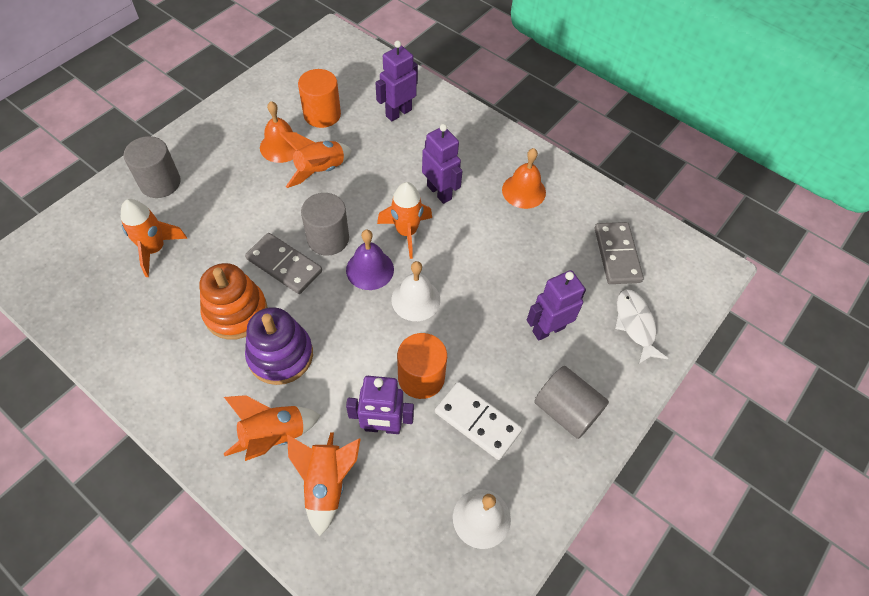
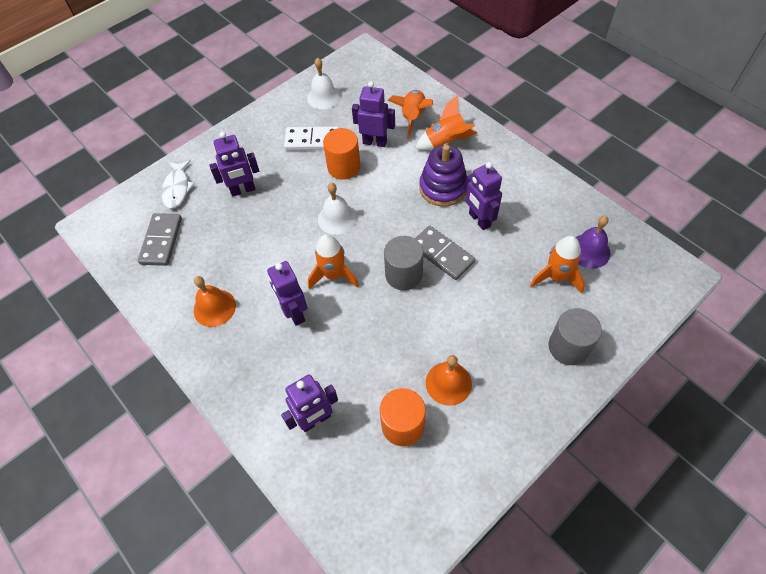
camera: 165 degrees left, 0 degrees up
orange stacking toy [200,263,268,340] -> purple robot [465,162,502,230]
orange rocket [279,132,352,188] -> none
purple bell [346,230,394,290] -> purple bell moved to [576,216,610,269]
white domino [435,382,522,460] -> white domino turned 45 degrees counterclockwise [284,126,339,150]
grey cylinder [534,366,609,439] -> none

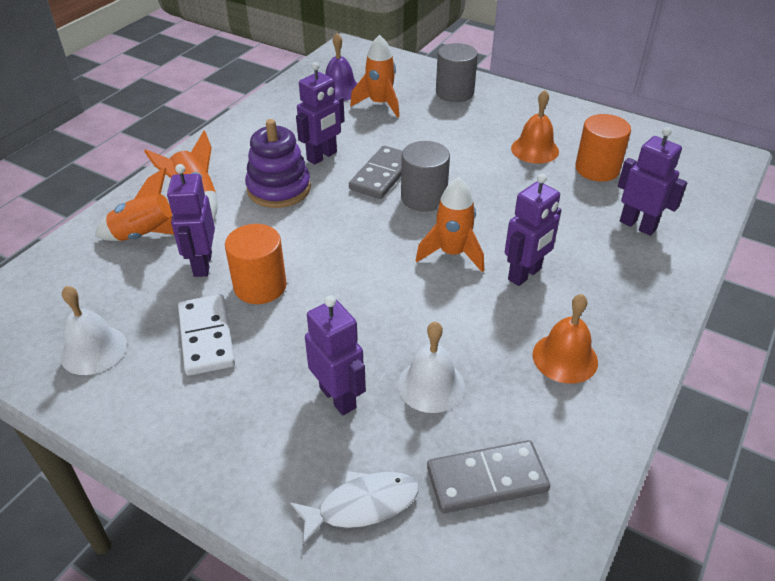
camera: 110 degrees left, 15 degrees down
white bell [318,183,357,235] -> white bell moved to [398,321,465,413]

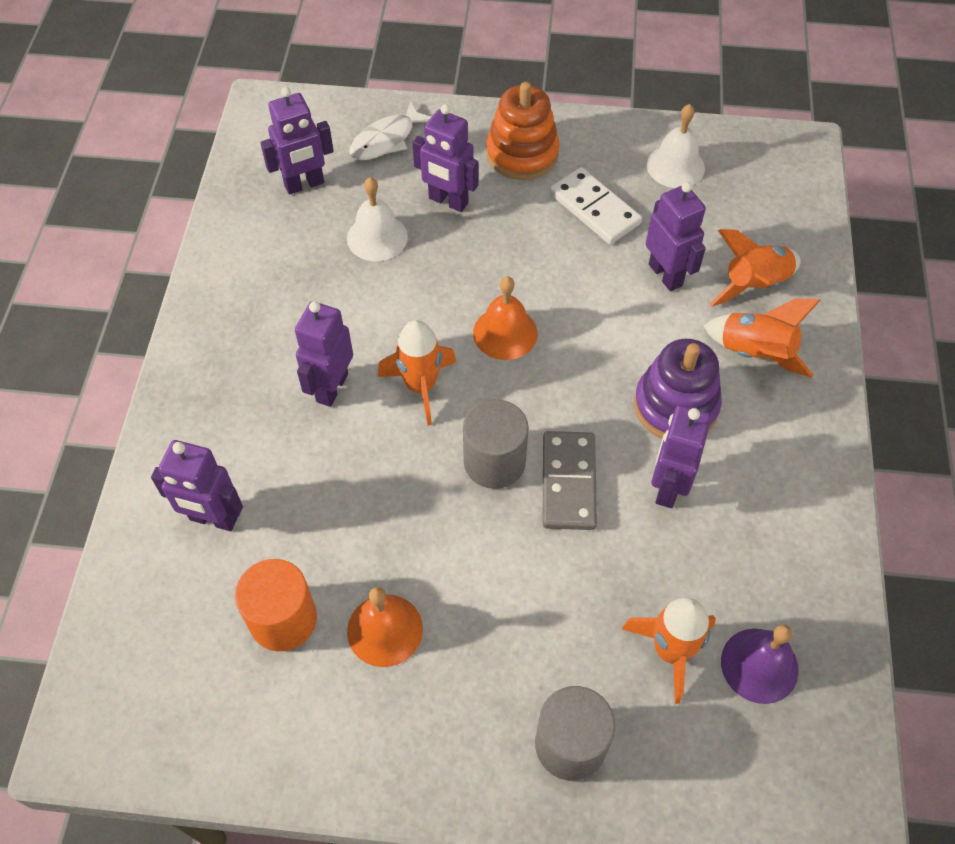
camera: 155 degrees right, 15 degrees up
orange cylinder [225,224,287,304] -> none
grey domino [427,440,550,513] -> purple robot [260,87,334,195]
orange bell [533,294,598,384] -> orange bell moved to [473,276,537,360]
none -> orange stacking toy [486,82,560,180]

